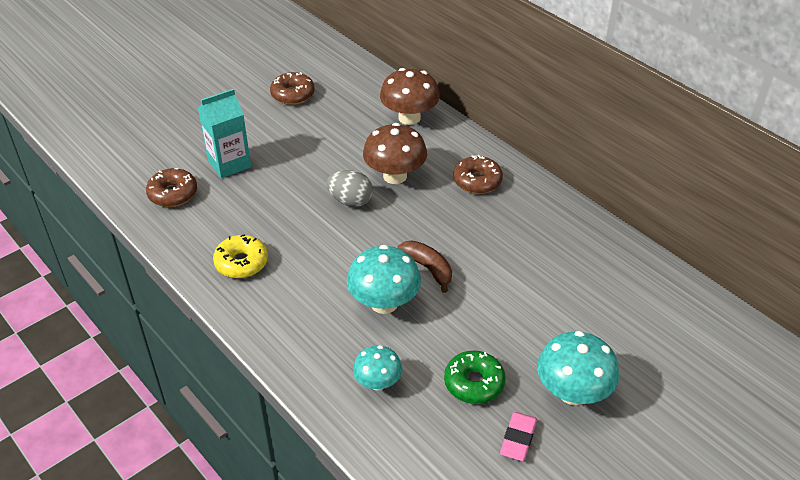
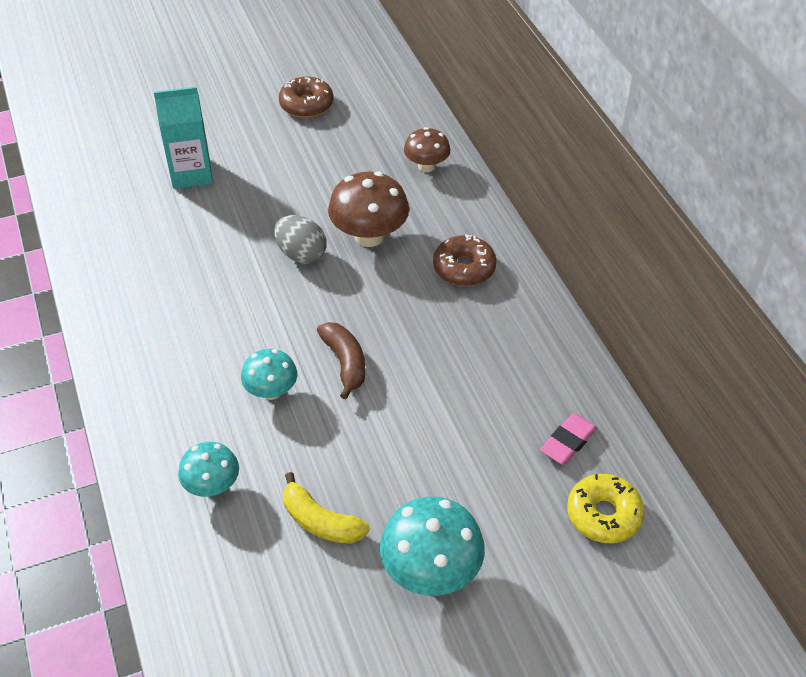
camera: 20 degrees right, 5 degrees up
brown donut [146,168,197,207] -> none
yellow donut [213,234,268,278] -> yellow donut moved to [567,474,645,543]
turquoise mushroom [347,245,421,314] -> turquoise mushroom [241,349,297,400], size x0.62
brown mushroom [380,68,440,125] -> brown mushroom [404,127,451,172], size x0.62
green donut [444,351,506,404] -> yellow banana [283,472,370,544]
pink eraser [500,412,537,461] -> pink eraser moved to [540,413,597,465]

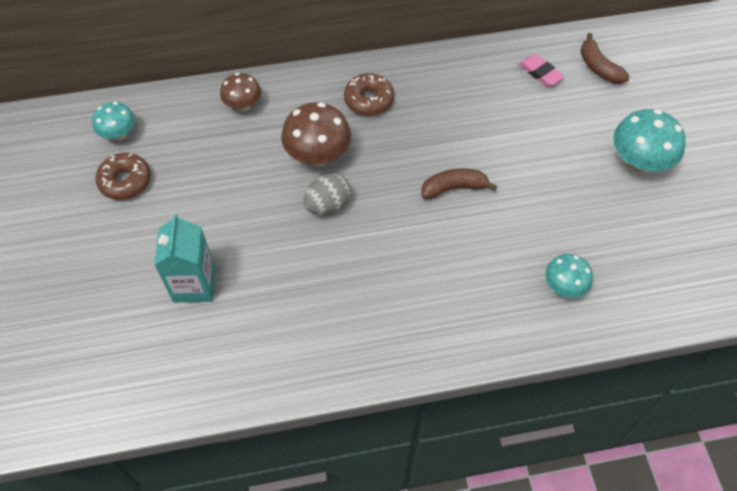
camera: 80 degrees left, 10 degrees up
turquoise mushroom [241,349,297,400] -> turquoise mushroom moved to [92,102,135,140]
yellow banana [283,472,370,544] -> none
yellow donut [567,474,645,543] -> brown banana [580,33,629,84]

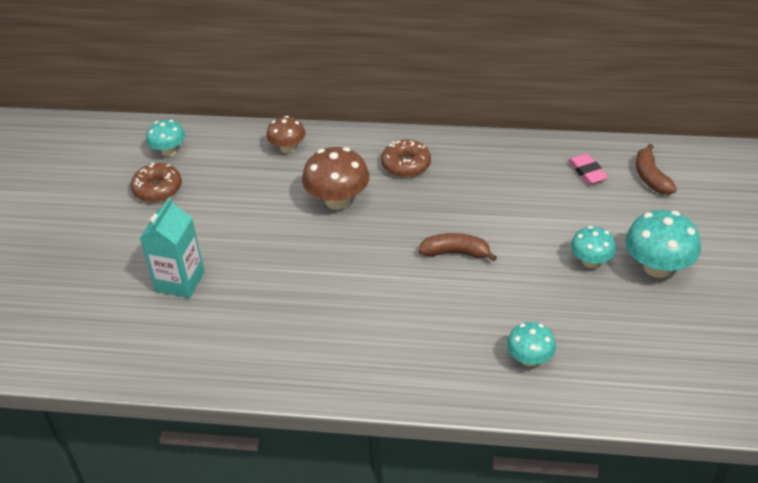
camera: 20 degrees right, 15 degrees down
grey egg [303,173,351,215] -> none
none -> turquoise mushroom [570,226,616,268]

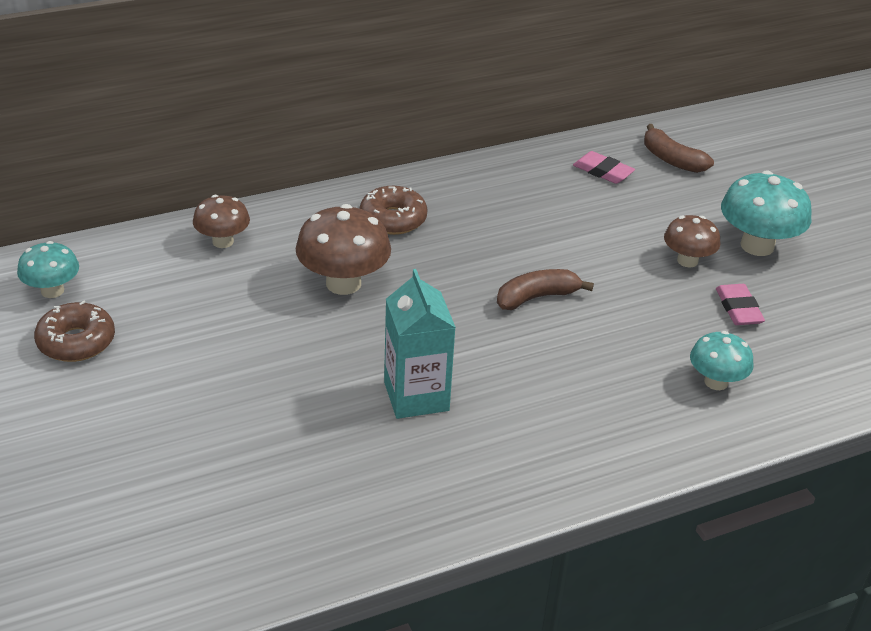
camera: 35 degrees left, 5 degrees down
turquoise carton [140,197,205,298] -> turquoise carton moved to [384,269,456,419]
turquoise mushroom [570,226,616,268] -> brown mushroom [664,215,720,268]
none -> pink eraser [716,284,765,325]

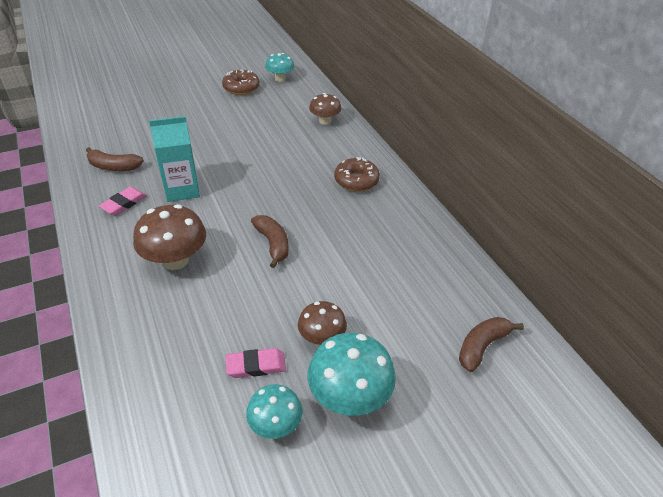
camera: 90 degrees right, 5 degrees up
brown mushroom [295,204,391,295] -> brown mushroom moved to [133,204,206,270]
pink eraser [573,151,635,184] -> pink eraser moved to [99,187,147,215]
turquoise mushroom [690,331,754,390] -> turquoise mushroom moved to [246,384,302,439]
none -> brown banana [86,147,144,171]

